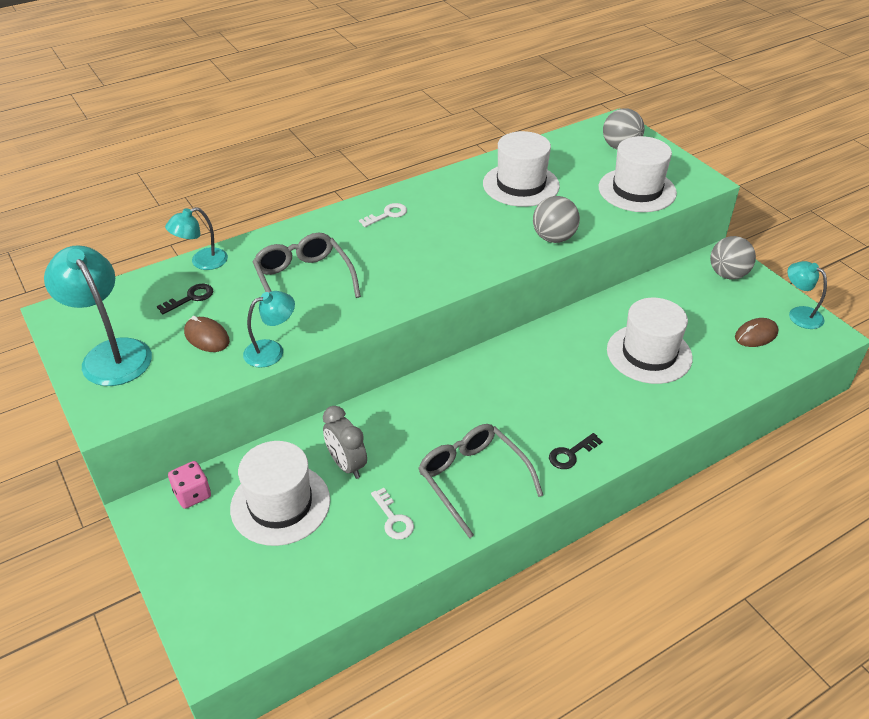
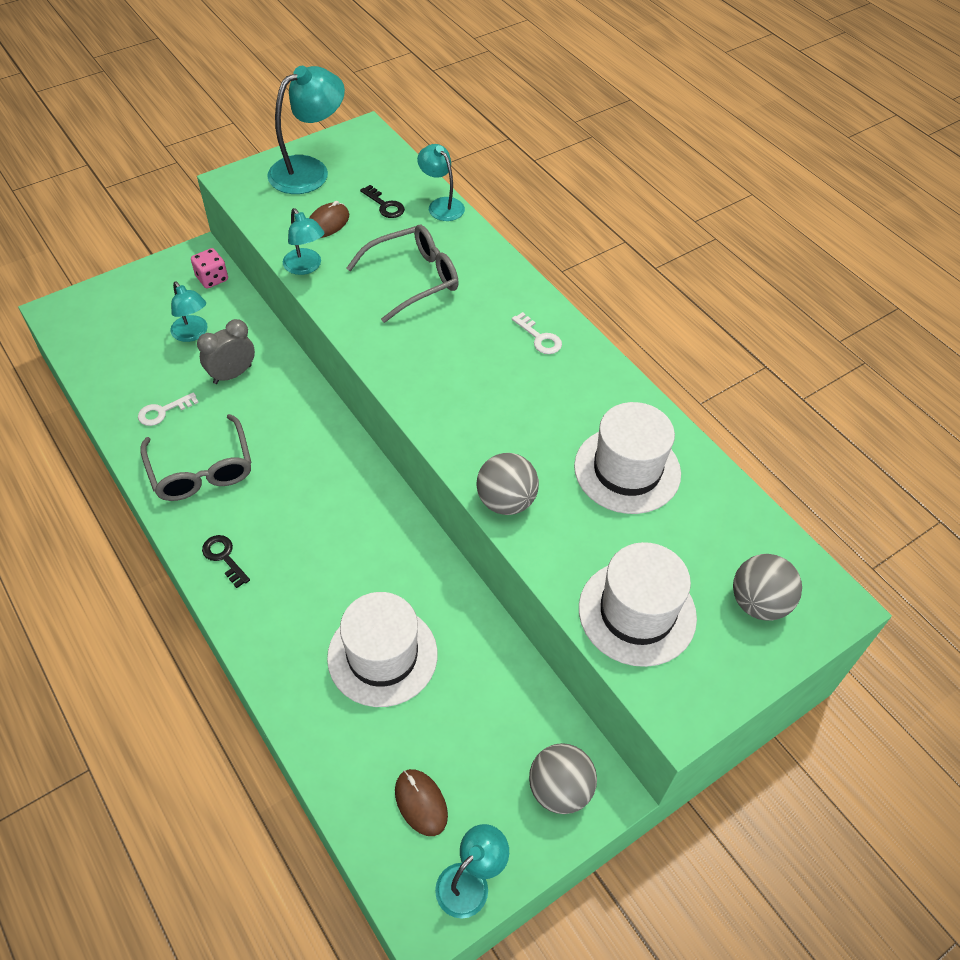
camera: 85 degrees right, 10 degrees up
white hat [230,441,330,546] -> turquoise lamp [170,281,208,342]
grey glasses [418,424,543,538] -> grey glasses turned 105 degrees clockwise [140,414,251,501]

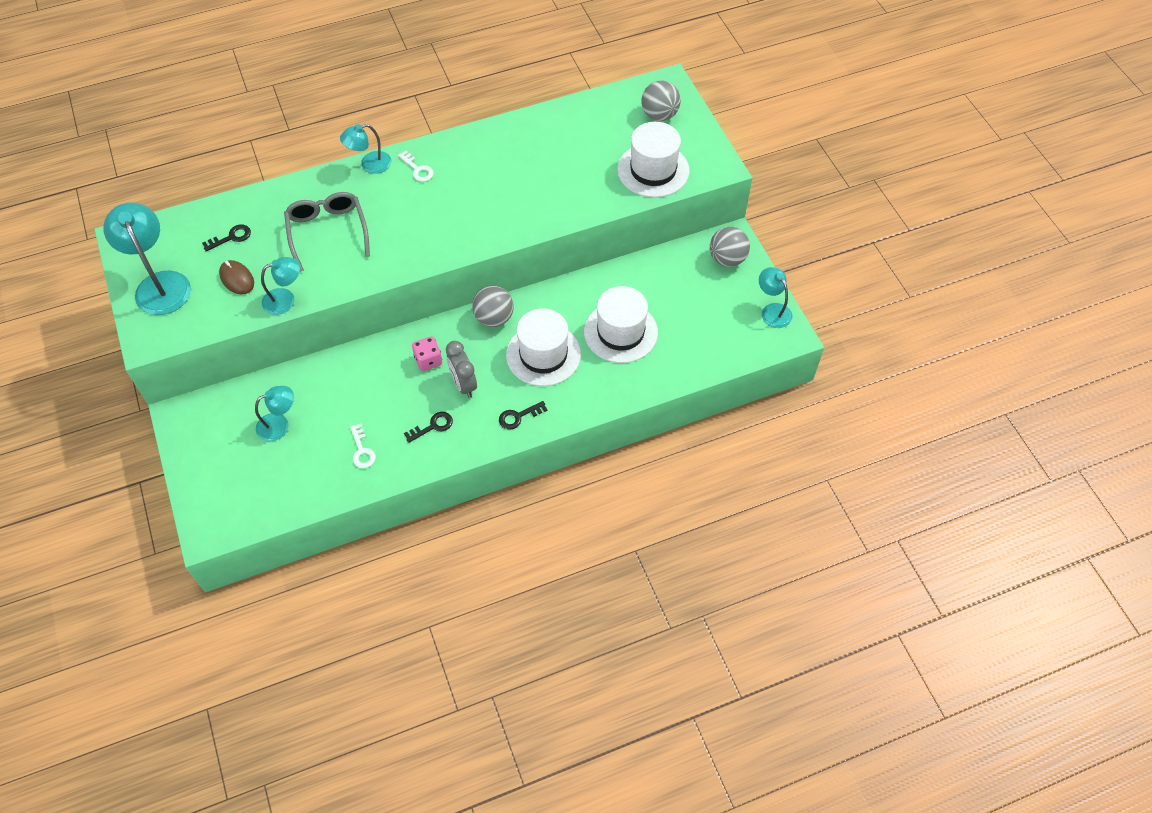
camera: 75 degrees left, 5 degrees up
grey glasses [140,414,251,501] -> black key [404,412,453,443]
pink dice [191,248,228,289] -> pink dice moved to [412,336,442,371]
grey clock [197,319,255,384] -> grey clock moved to [446,341,477,398]
brown mouse [395,769,448,836] -> none
turquoise lamp [417,144,465,221] -> turquoise lamp moved to [340,124,391,174]
grey ball [476,453,539,515] -> grey ball moved to [472,286,514,327]
white key [512,312,562,354] -> white key turned 75 degrees clockwise [398,150,434,182]
white hat [574,402,681,514] -> white hat moved to [506,309,581,386]

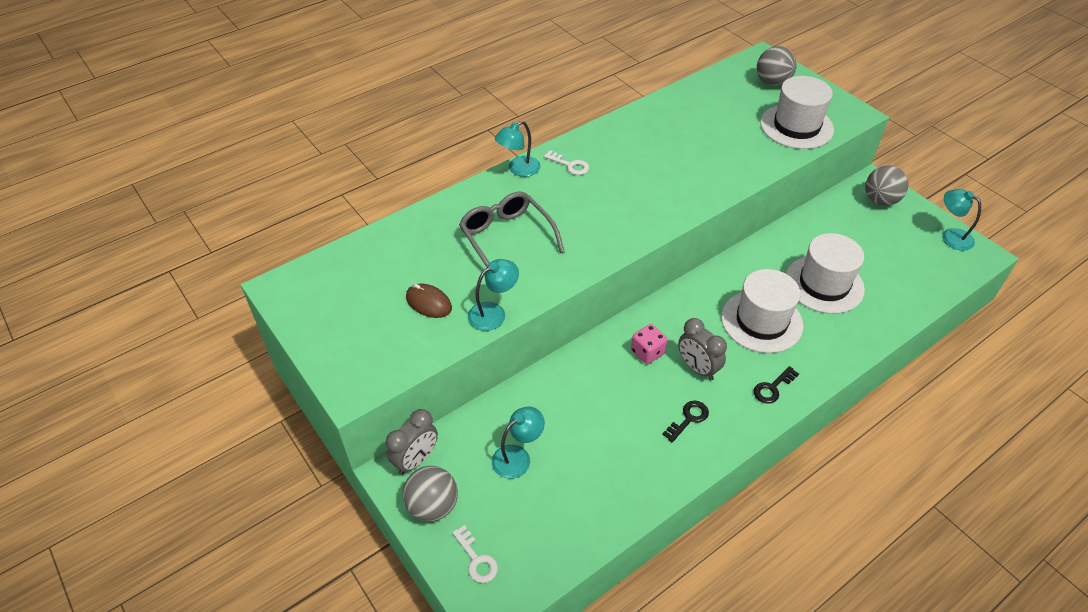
camera: 15 degrees left, 10 degrees down
turquoise lamp [103,202,191,315] -> none
black key [202,224,251,251] -> none
white key [350,424,376,468] -> white key moved to [452,525,498,583]
grey ball [472,286,514,327] -> grey ball moved to [403,466,458,522]
none -> grey clock [386,409,438,475]

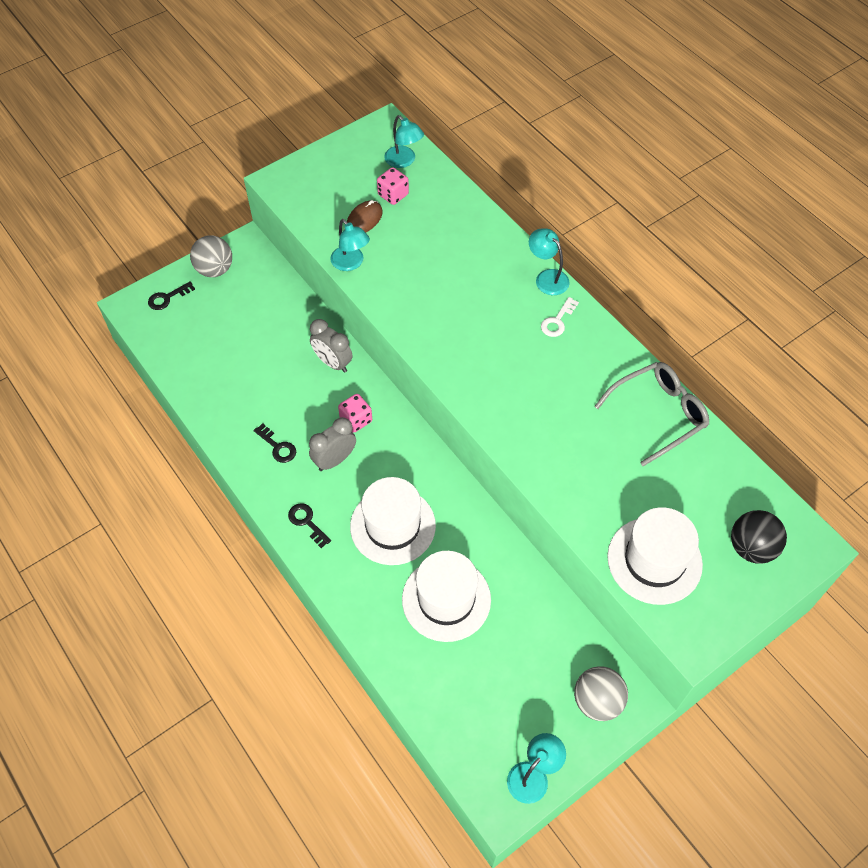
camera: 90 degrees right, 10 degrees up
grey clock [386,409,438,475] -> grey clock moved to [310,319,353,373]
white key [452,525,498,583] -> black key [148,281,195,310]
grey glasses [459,192,565,267] -> grey glasses moved to [594,362,709,466]
turquoise lamp [492,407,545,479] -> turquoise lamp moved to [384,115,424,168]
grey ball [757,46,797,86] -> black ball [731,510,787,564]
none -> pink dice [377,167,409,205]

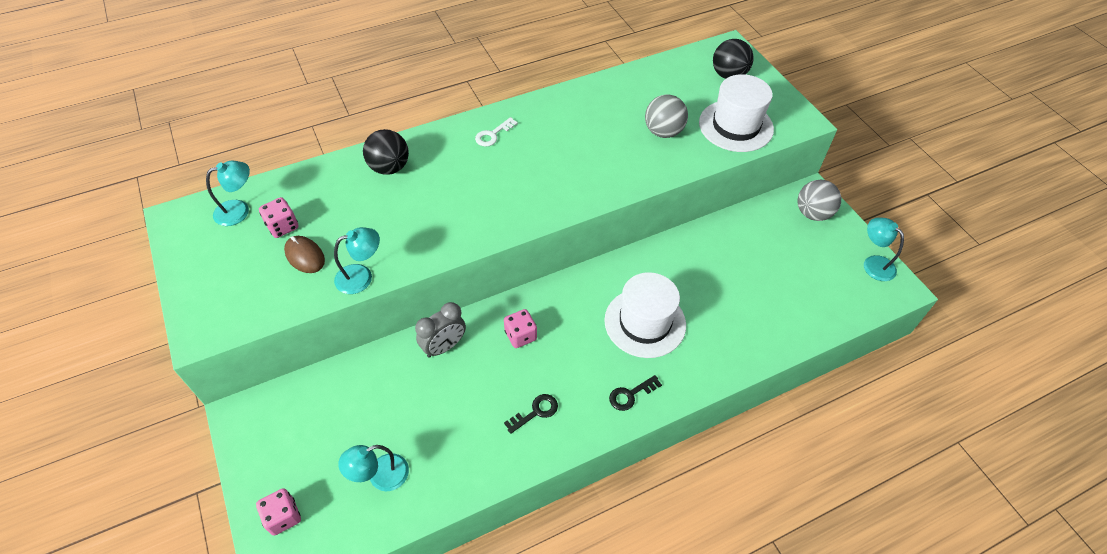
camera: 80 degrees left, 5 degrees down
black key [148,281,195,310] -> pink dice [256,488,301,536]
grey ball [190,236,232,277] -> grey ball moved to [645,95,688,138]
grey clock [309,417,356,471] -> none
white hat [402,551,491,642] -> none
turquoise lamp [529,228,570,295] -> turquoise lamp moved to [338,445,409,491]
white key [541,297,579,337] -> white key turned 90 degrees clockwise [475,117,518,147]
grey glasses [594,362,709,466] -> none
none -> black ball [363,129,409,175]

